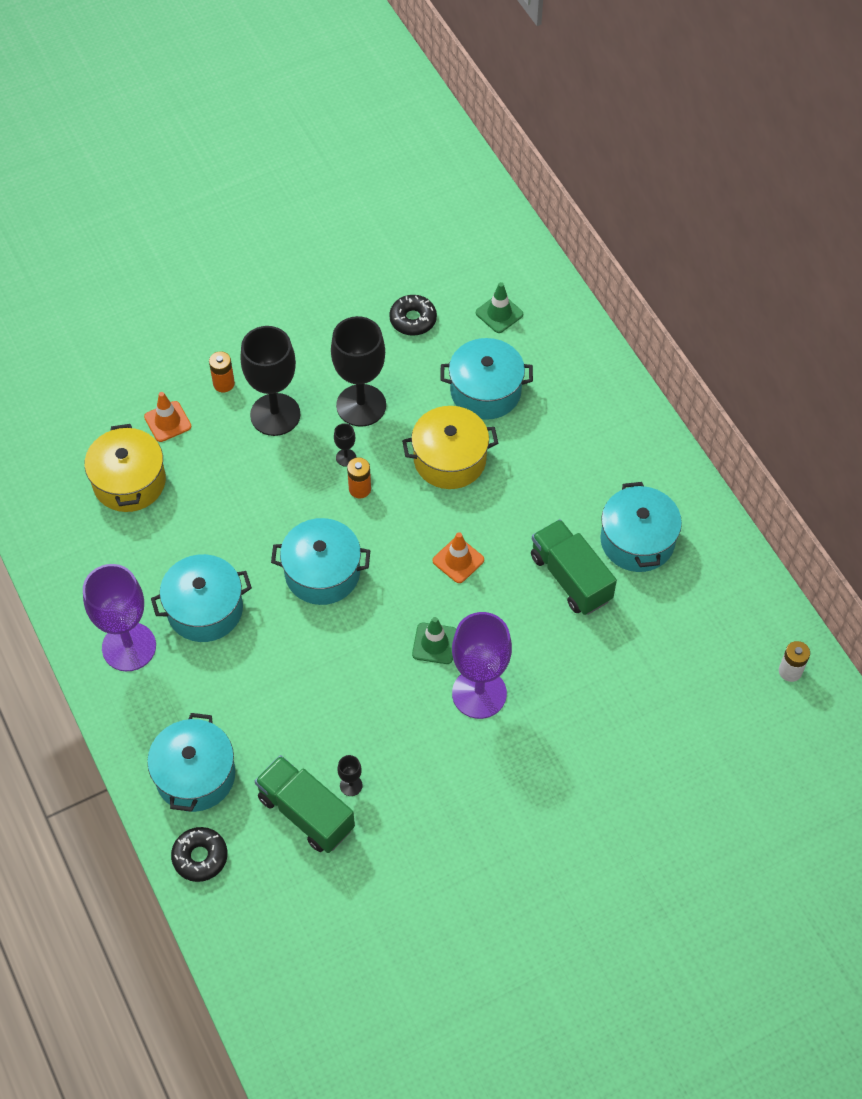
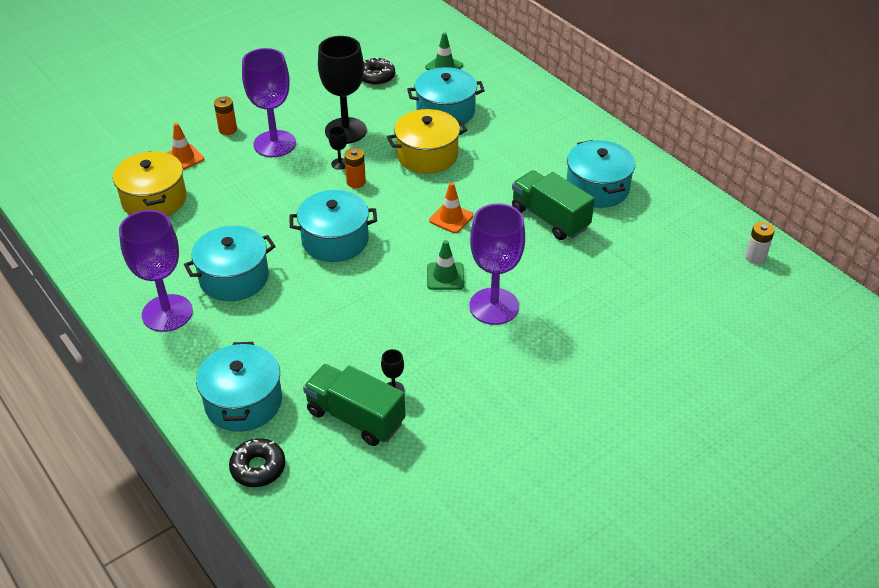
camera: 10 degrees left, 15 degrees down
black goblet [241,326,301,436] -> purple goblet [242,48,296,157]

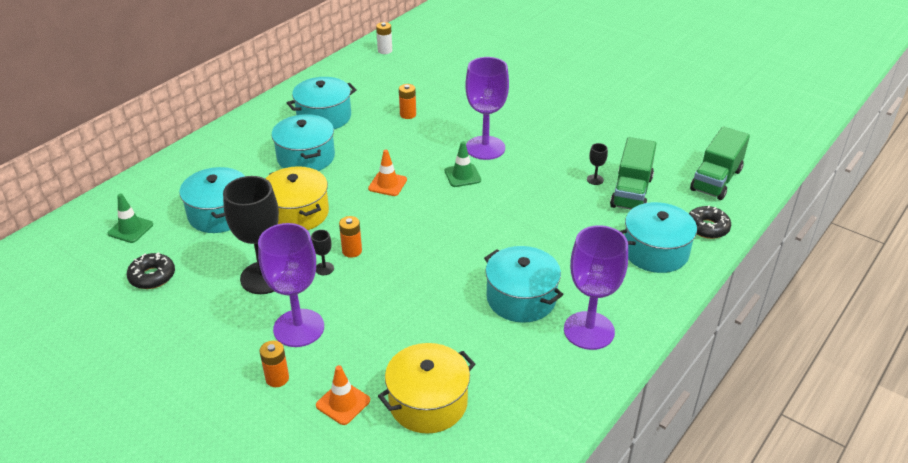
camera: 105 degrees left, 5 degrees down
turquoise pot [289,190,377,262] -> turquoise pot moved to [271,114,335,171]
green truck [512,170,595,240] -> green truck moved to [690,126,750,200]
none -> orange battery [399,84,416,119]

